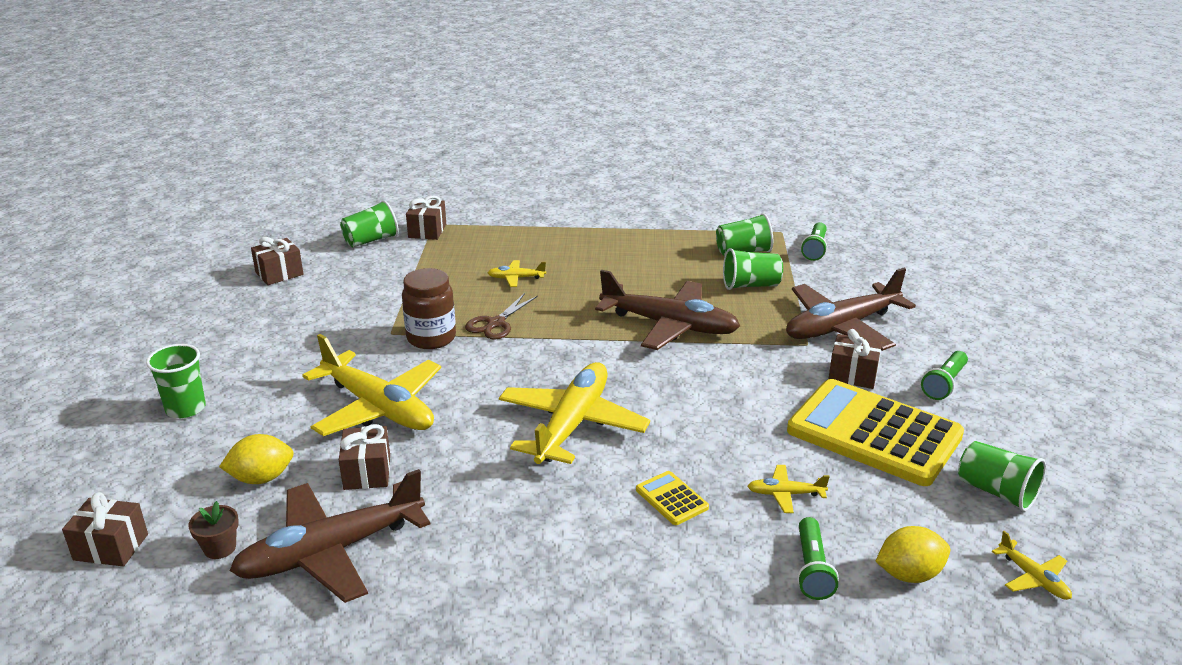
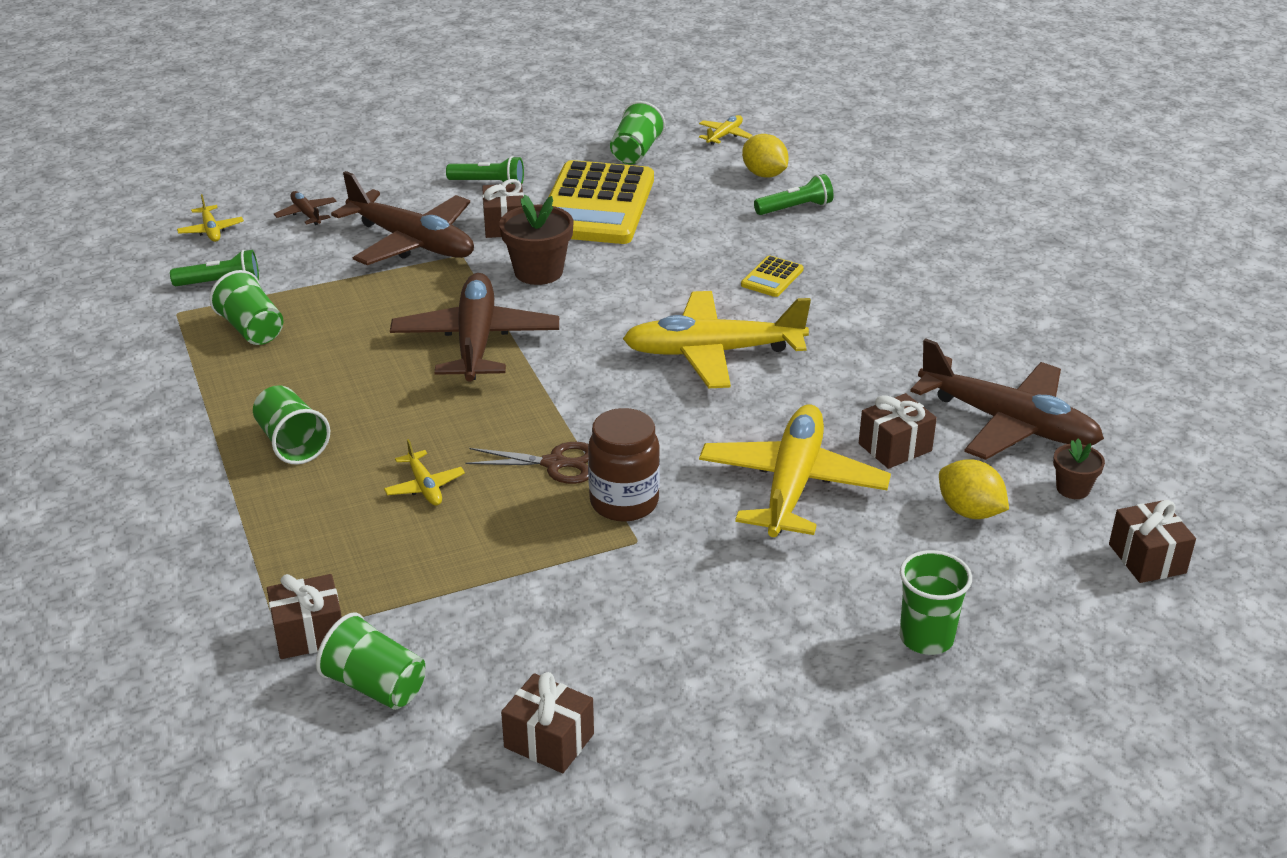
camera: 115 degrees left, 5 degrees up
green cup [723,248,783,290] -> green cup moved to [253,385,330,465]
yellow plane [748,465,830,513] -> yellow plane moved to [177,194,244,242]
none -> brown plane [274,191,337,225]
none -> brown flower pot [499,195,573,285]

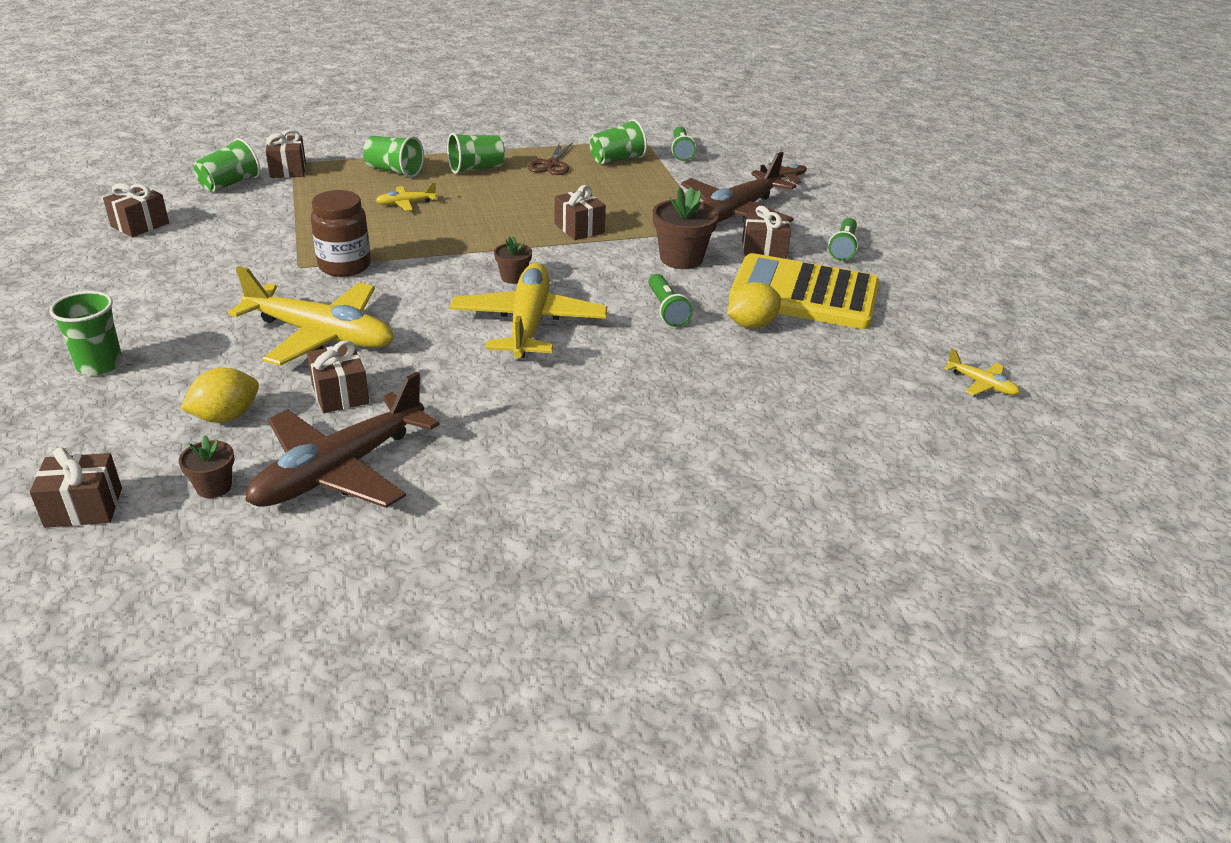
camera: 95 degrees right, 0 degrees up
yellow plane [177,194,244,242] -> none
brown plane [390,273,559,382] -> brown gift [555,185,606,240]
brown scissors [465,442,589,484] -> brown scissors moved to [528,142,573,175]
green cup [610,101,665,164] -> green cup moved to [363,136,424,178]
yellow calculator [741,255,804,297] -> none
yellow lemon [742,134,789,178] -> yellow lemon moved to [727,282,781,329]
green flashlight [754,174,833,215] -> green flashlight moved to [649,274,693,327]
none -> brown flower pot [494,236,532,284]

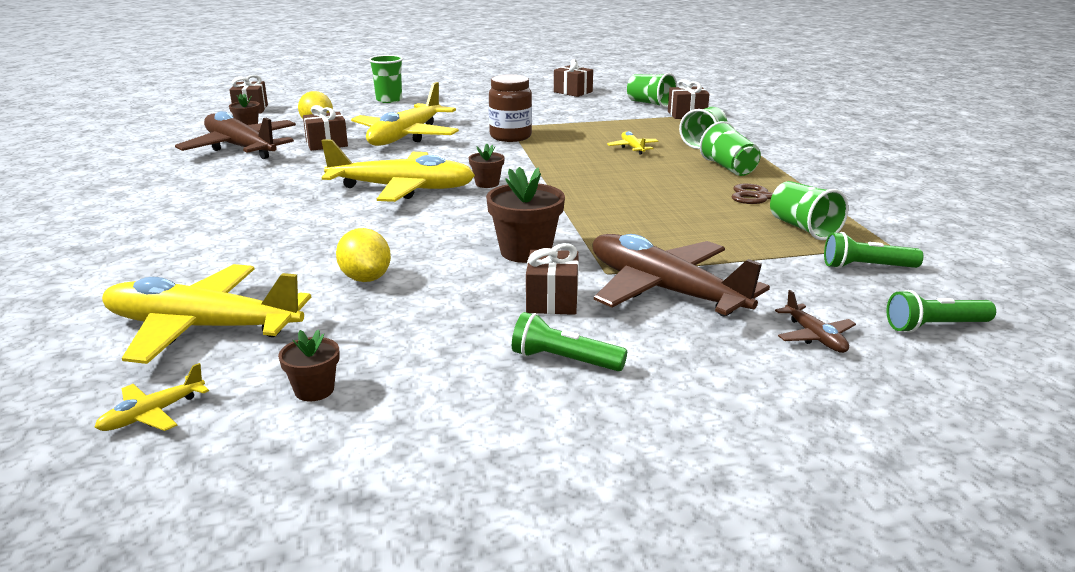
camera: 95 degrees right, 10 degrees down
brown gift [555,185,606,240] -> none
green flashlight [649,274,693,327] -> green flashlight moved to [886,290,996,333]
yellow calculator [729,253,879,329] -> none
none -> yellow plane [102,264,311,364]
none -> brown flower pot [278,329,340,401]

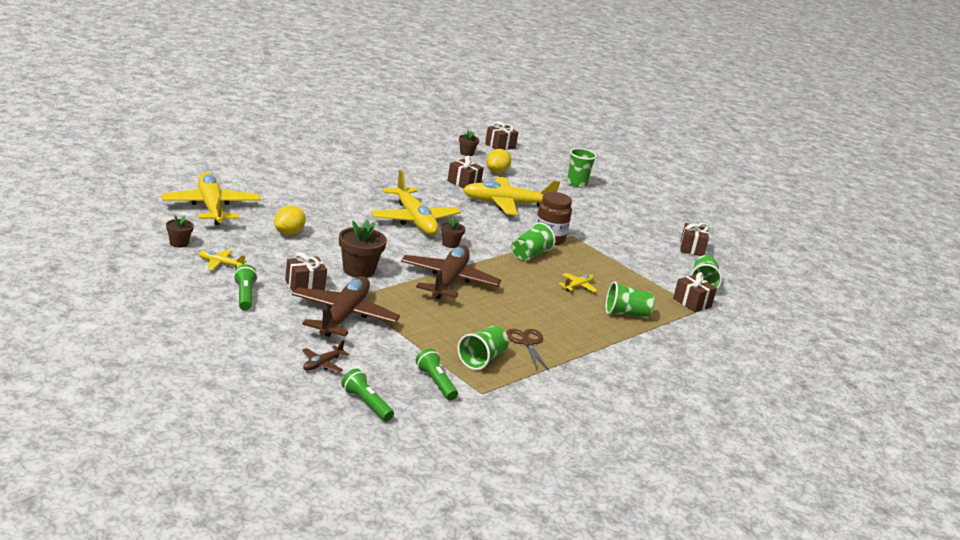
camera: 55 degrees right, 0 degrees up
yellow plane [94,363,209,431] -> yellow plane moved to [198,250,246,270]
brown plane [175,111,296,159] -> brown plane moved to [401,245,501,299]
green cup [699,121,761,176] -> green cup moved to [511,222,555,261]

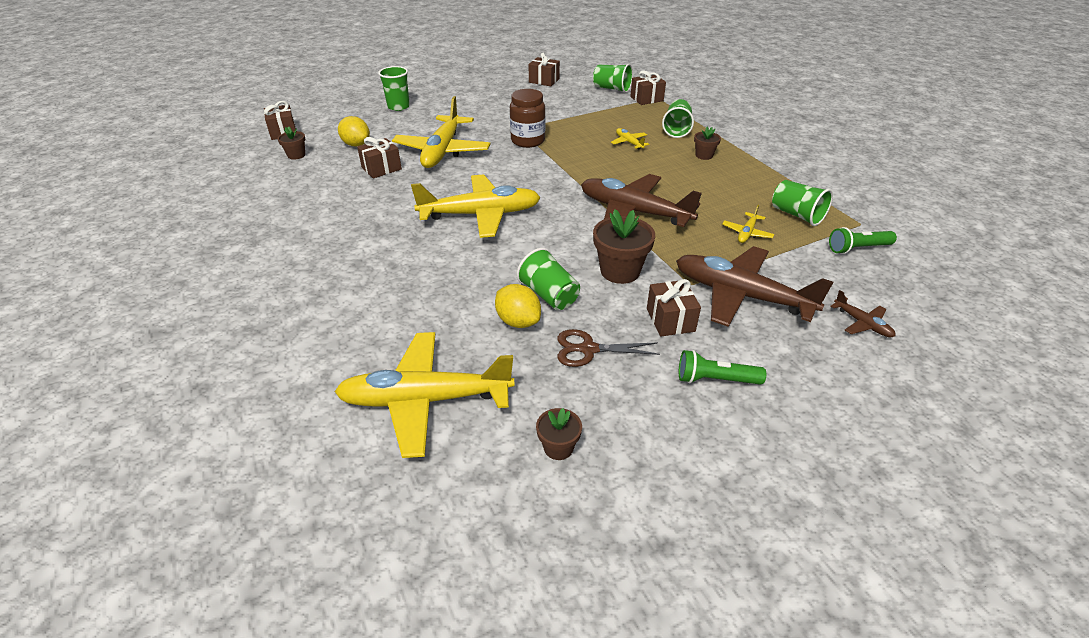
camera: 70 degrees left, 15 degrees up
yellow plane [198,250,246,270] -> yellow plane moved to [722,205,775,243]
green flashlight [341,369,394,421] -> none
brown flower pot [441,218,465,248] -> brown flower pot moved to [694,127,721,160]
brown scissors [506,329,549,370] -> brown scissors moved to [557,329,660,367]
green cup [511,222,555,261] -> green cup moved to [517,248,580,310]

